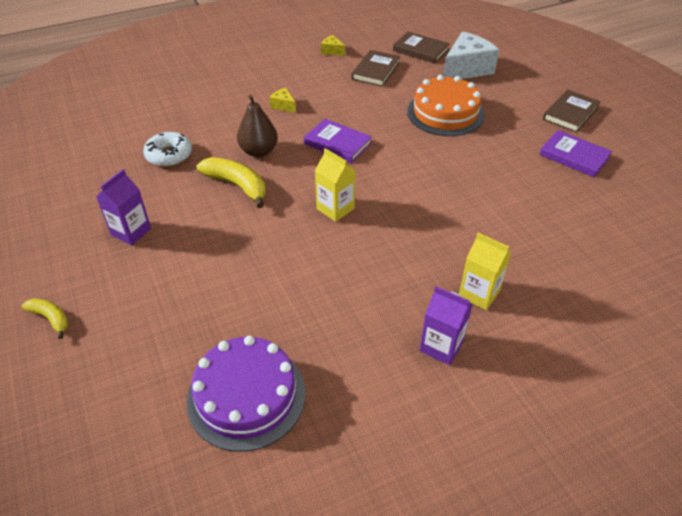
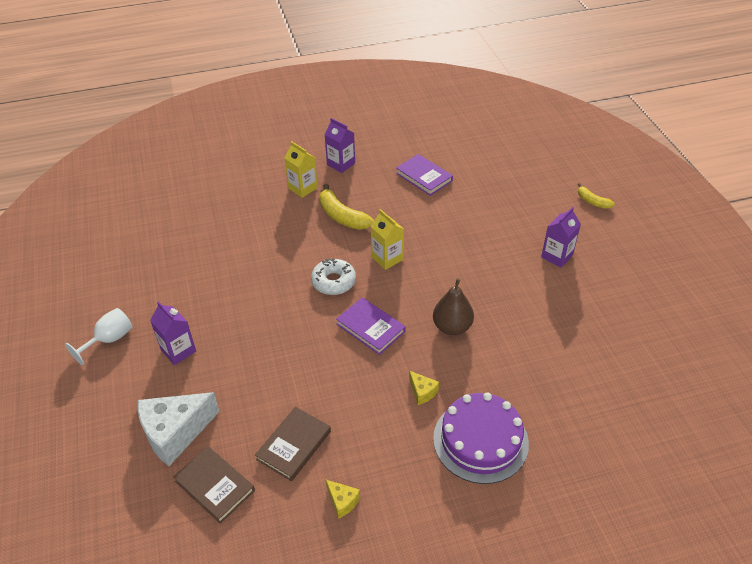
camera: 170 degrees left, 0 degrees up
white donut [143,132,192,167] -> white donut moved to [311,258,356,295]
purple cake [187,335,306,452] -> purple cake moved to [433,392,529,484]
yellow banana [196,157,266,208] -> yellow banana moved to [319,184,374,230]
orange cake [407,75,484,136] -> none
purple book [539,130,612,177] -> purple book moved to [396,154,453,196]
brown book [543,89,601,133] -> white goblet [65,308,132,365]
none -> purple carton [150,301,196,365]

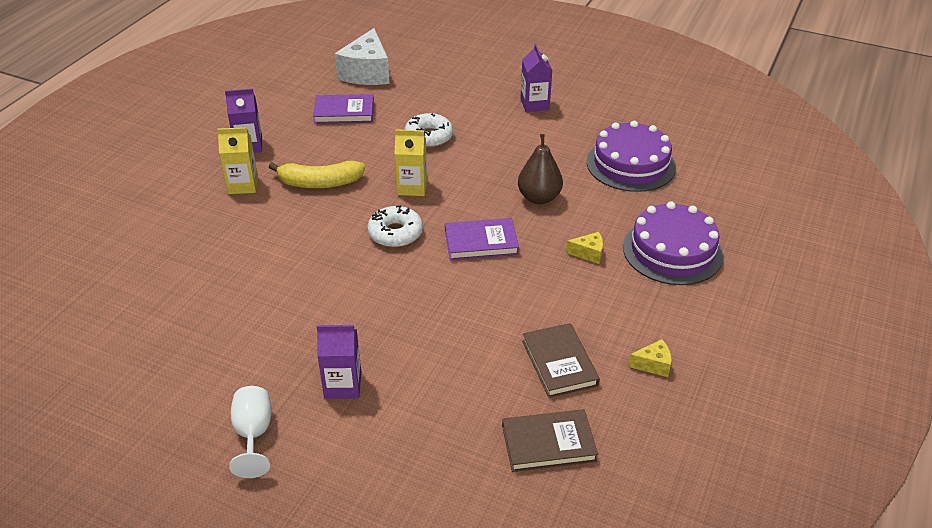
camera: 50 degrees left, 5 degrees down
white cheese [138,392,220,466] -> white cheese moved to [335,28,390,85]
yellow banana [578,183,615,209] -> none
none -> white donut [404,113,453,148]
none -> purple cake [587,121,676,192]

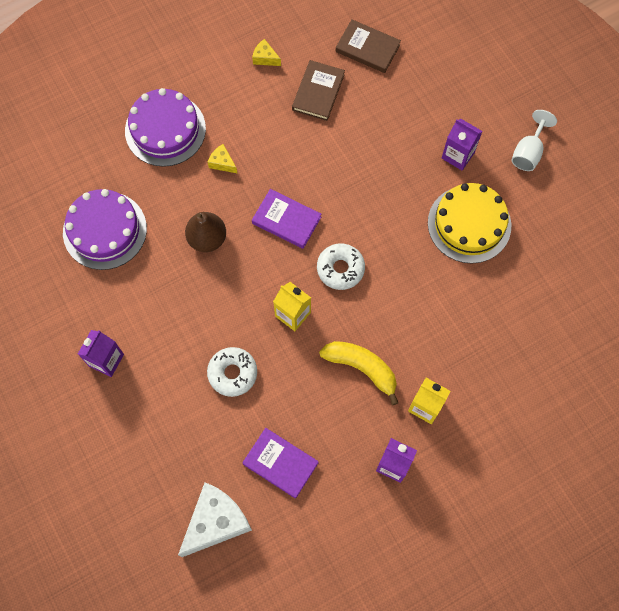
camera: 145 degrees left, 30 degrees up
none -> yellow cake [428,183,511,263]

